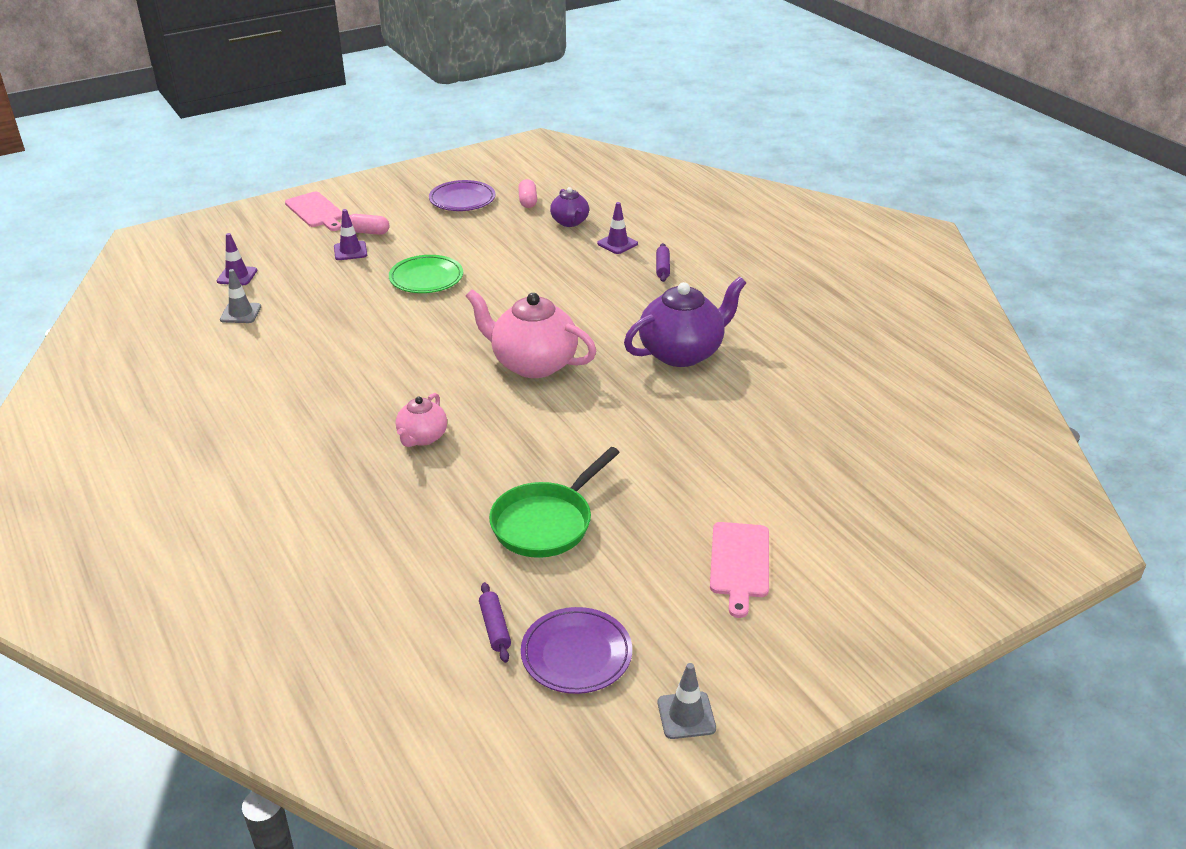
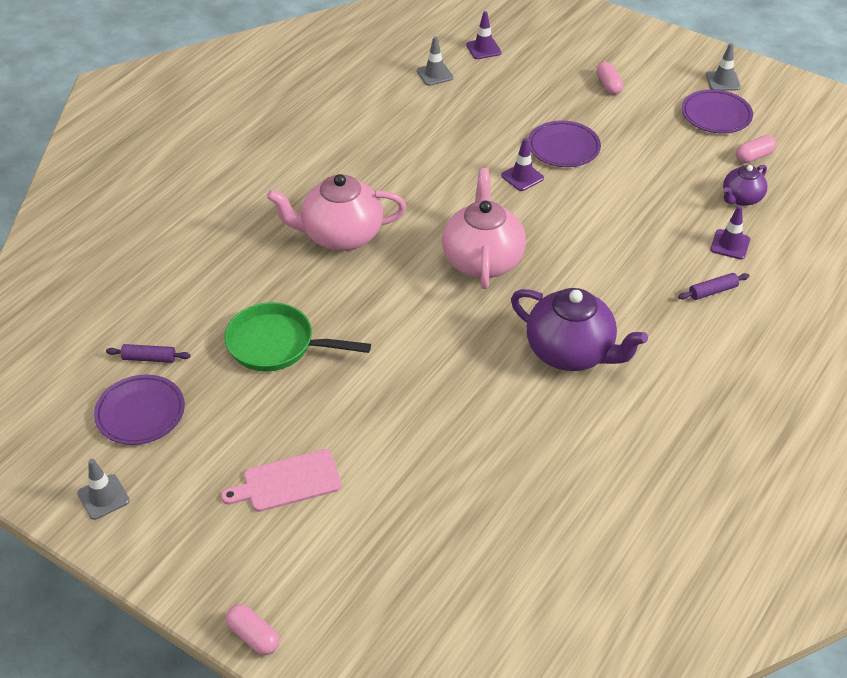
camera: 65 degrees right, 10 degrees up
pink cutting board [285,192,342,231] -> none
purple traffic cone [334,209,367,260] -> purple traffic cone moved to [501,138,544,191]
green plate [389,255,463,293] -> purple plate [528,121,601,167]
pink teapot [396,393,447,447] -> pink teapot [267,174,406,251], size x1.83
purple rolling pin [479,582,511,663] -> purple rolling pin turned 45 degrees clockwise [106,344,191,363]
none -> pink capsule [226,604,279,655]
none -> grey traffic cone [706,43,741,91]

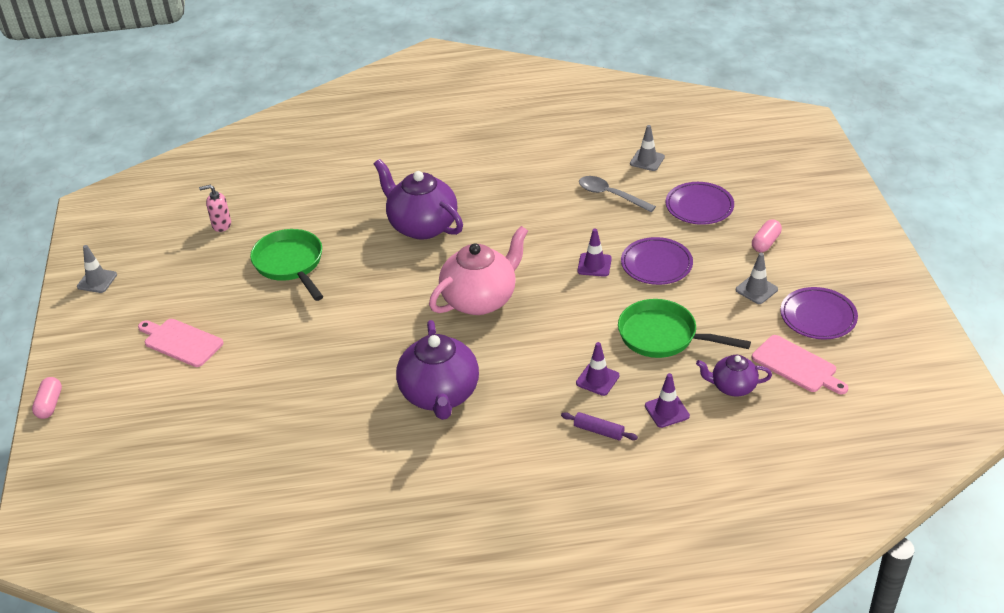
camera: 50 degrees right, 5 degrees down
purple plate [94,374,185,445] -> purple plate moved to [666,182,734,225]
purple rolling pin [106,344,191,363] -> pink soap dispenser [199,185,231,232]
pink teapot [267,174,406,251] -> purple teapot [374,159,463,240]
purple traffic cone [466,11,501,59] -> purple traffic cone moved to [576,342,619,396]
grey traffic cone [706,43,741,91] -> grey traffic cone moved to [735,253,778,304]
pink capsule [736,135,777,163] -> pink cutting board [752,335,848,394]
none -> grey spoon [579,176,656,212]
none -> green pan [618,299,751,358]

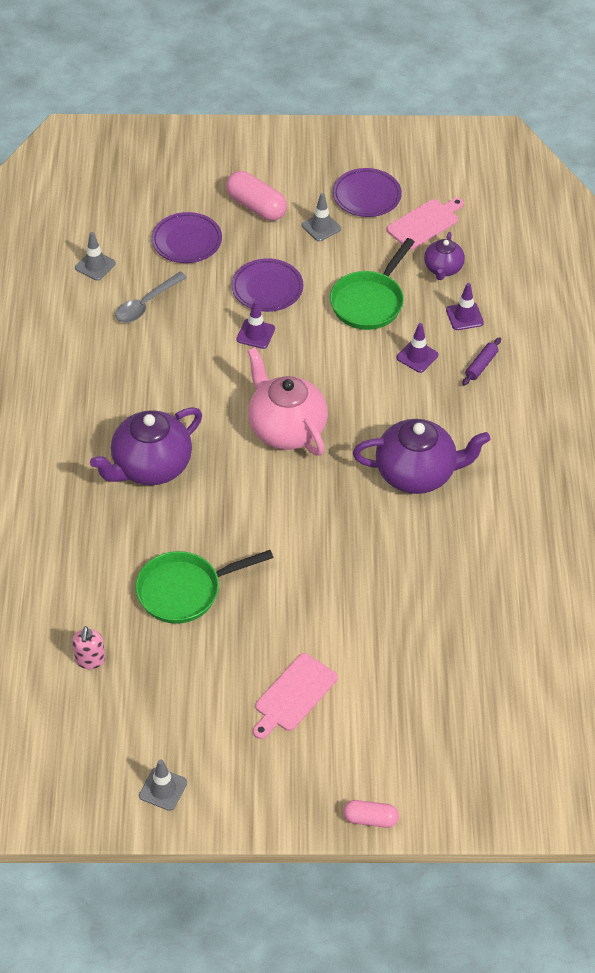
camera: 85 degrees left, 10 degrees up
pink capsule [752,219,782,252] -> pink capsule [226,171,287,221], size x1.64

